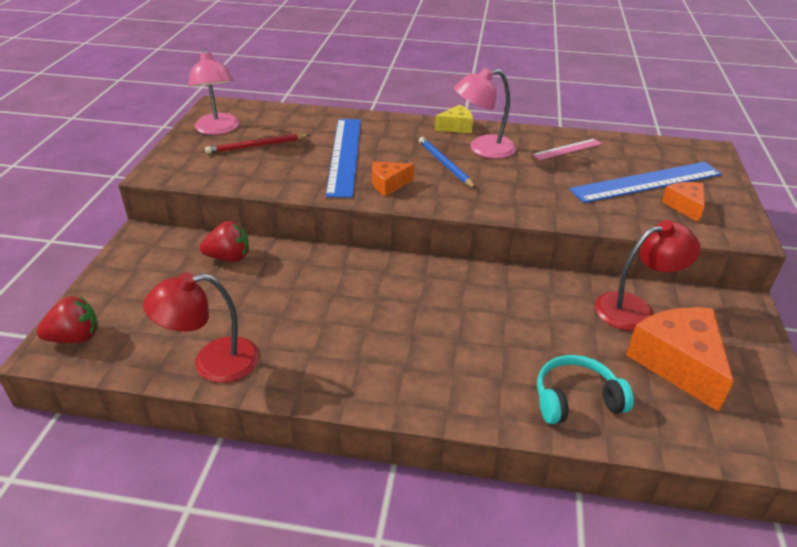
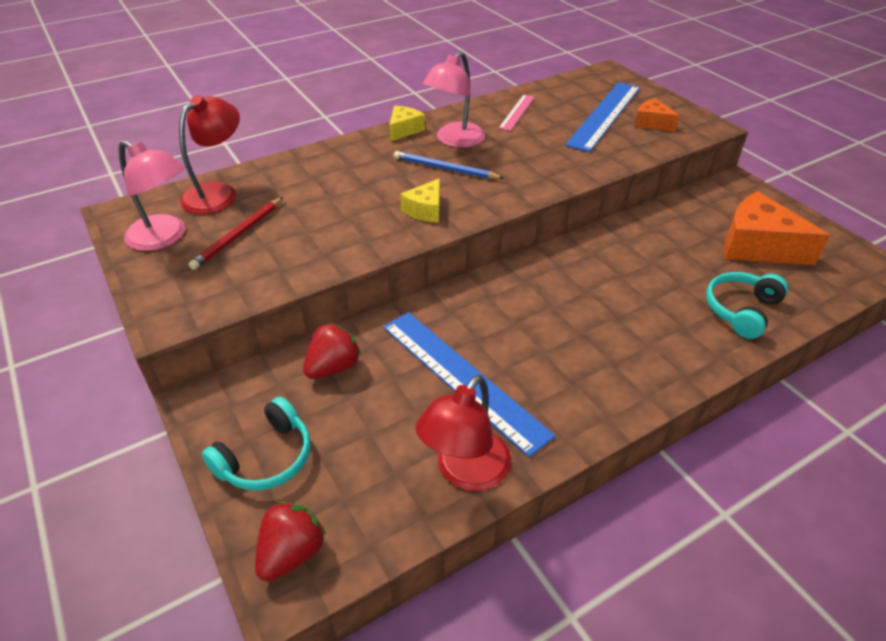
camera: 40 degrees left, 5 degrees up
blue ruler [326,119,361,198] -> blue ruler moved to [383,312,556,457]
orange cheese [372,161,414,196] -> yellow cheese [400,178,440,223]
red lamp [595,220,701,331] -> red lamp moved to [179,95,240,214]
none -> turquoise headphones [202,397,311,491]

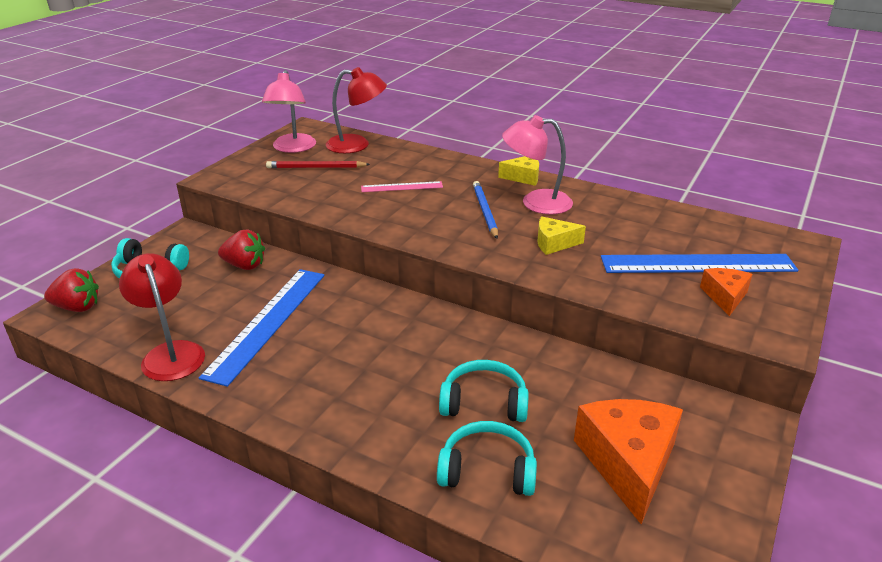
camera: 60 degrees right, 10 degrees down
yellow cheese [400,178,440,223] -> yellow cheese moved to [537,217,586,255]
red lamp [416,375,511,491] -> red lamp turned 60 degrees clockwise [119,253,205,381]
pink ruler [499,95,535,131] -> pink ruler moved to [361,181,443,192]
none -> turquoise headphones [439,360,529,422]

